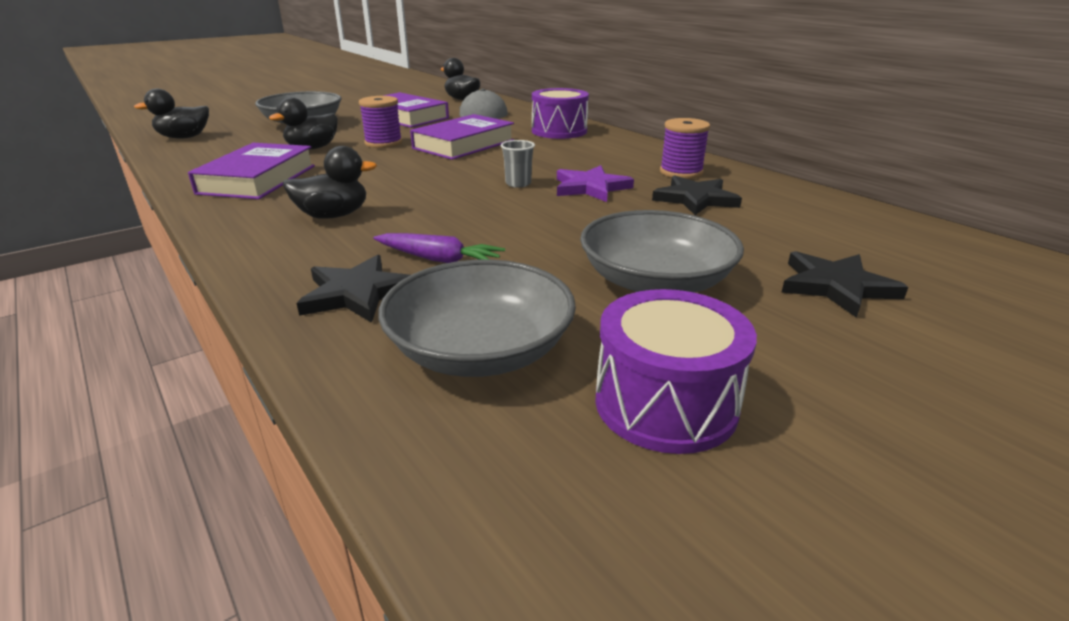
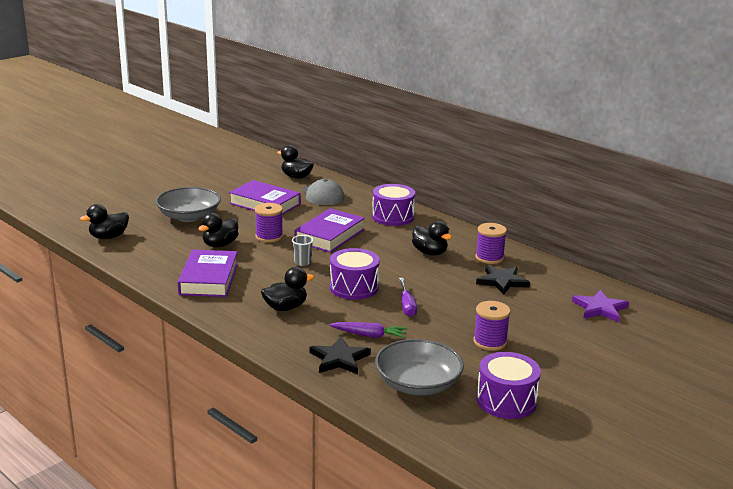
camera: 10 degrees left, 5 degrees down
grey cup [501,140,535,188] -> grey cup moved to [292,235,314,266]
purple star [557,165,634,202] -> purple star moved to [572,290,629,322]
grey bowl [580,210,744,293] -> purple spool [473,301,511,351]
black star [781,251,908,318] -> none
none -> purple drum [330,248,380,300]
none -> purple screwdriver [399,278,417,317]
none -> black duck [412,221,452,256]

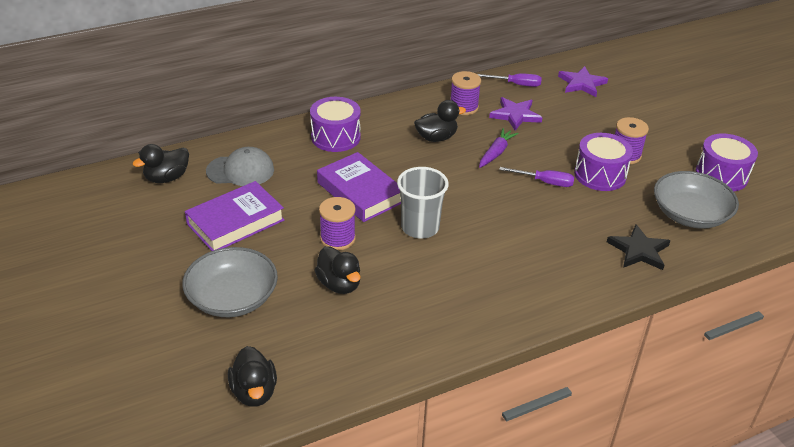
camera: 70 degrees left, 15 degrees up
purple book [178,250,238,297] -> none
black duck [261,267,314,311] -> none
grey cup [292,235,314,266] -> grey cup [397,167,449,239], size x1.91
purple carrot [329,322,407,338] -> purple carrot moved to [479,128,519,168]
purple drum [330,248,380,300] -> purple drum moved to [574,133,633,191]
black star [476,265,530,295] -> purple star [489,97,542,130]
none -> purple screwdriver [477,73,542,87]

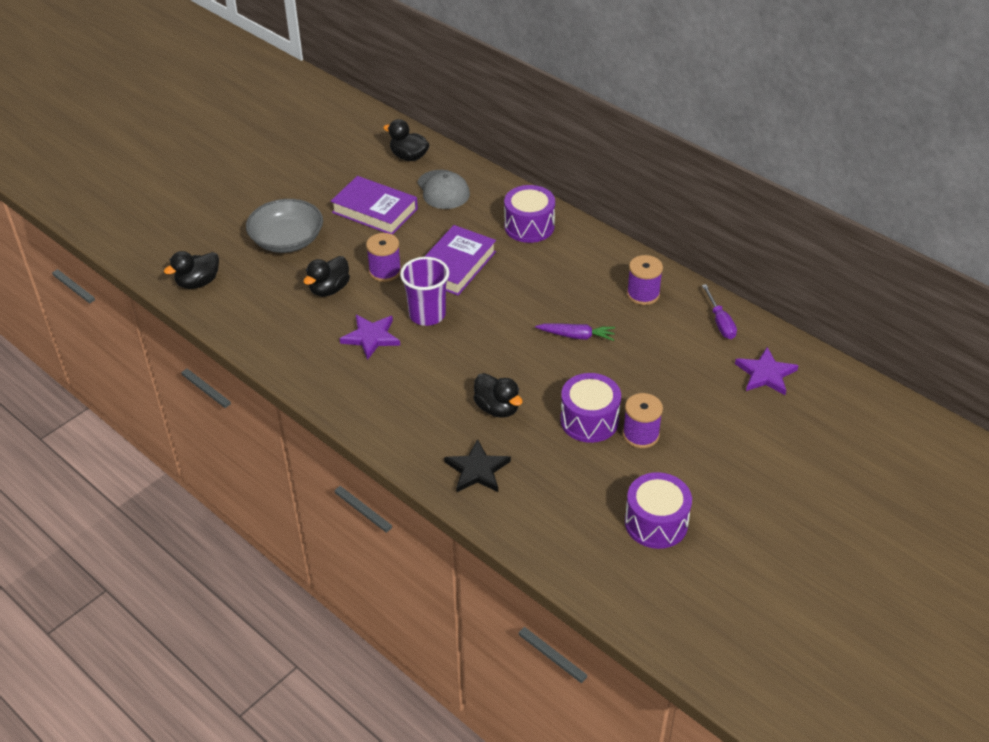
camera: 70 degrees right, 5 degrees up
grey cup [397,167,449,239] -> purple cup [400,257,449,326]
black duck [414,100,466,142] -> black duck moved to [473,373,523,418]
purple star [489,97,542,130] -> purple star moved to [340,315,400,360]
purple screwdriver [499,167,574,187] -> none
grey bowl [654,171,739,229] -> none

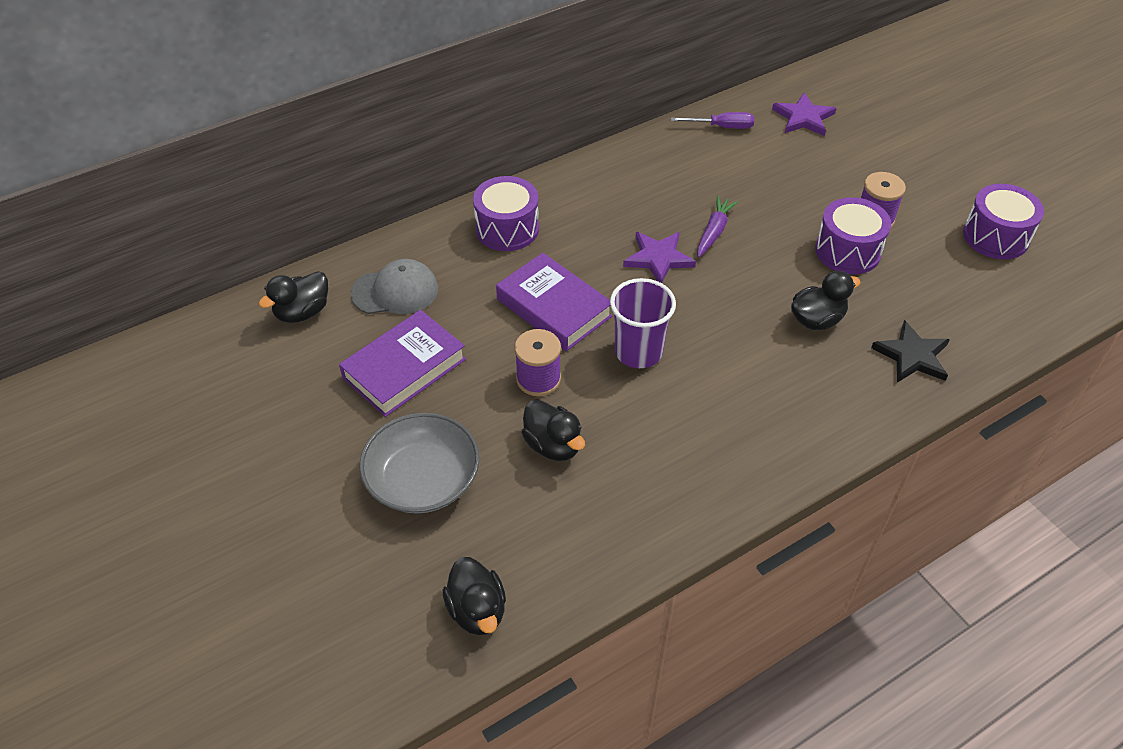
camera: 75 degrees left, 5 degrees up
purple star [340,315,400,360] -> purple star moved to [623,232,696,283]
purple spool [627,255,663,305] -> none

